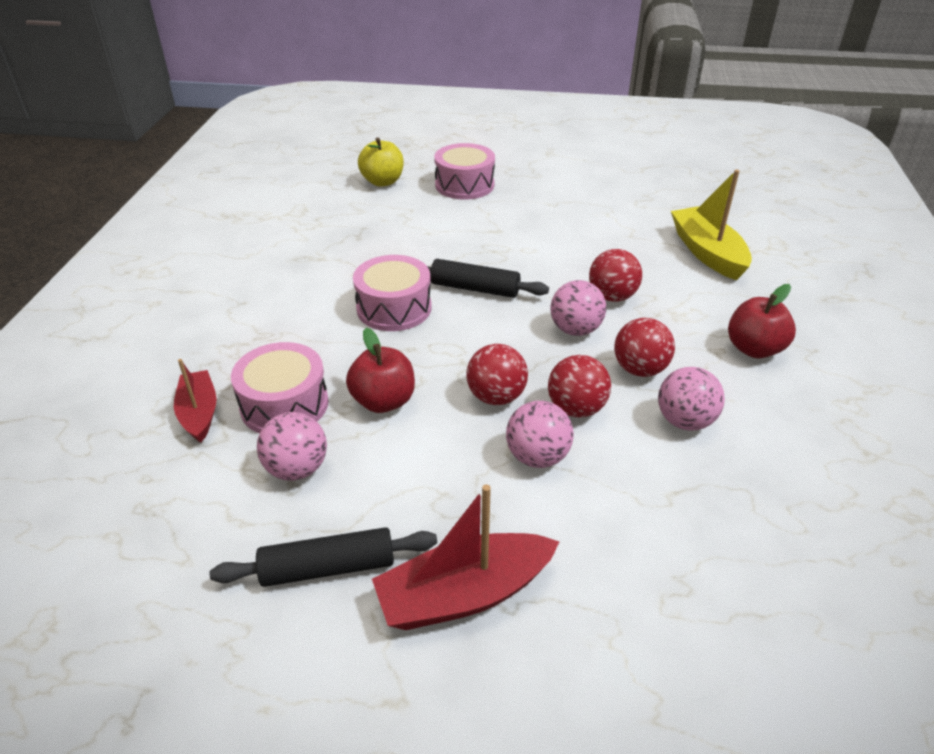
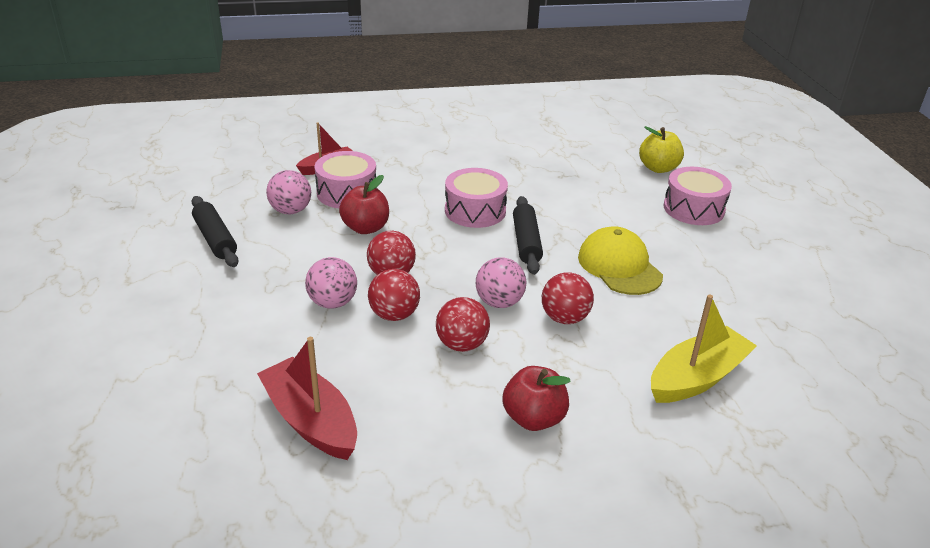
camera: 70 degrees right, 5 degrees down
red boat [372,484,559,630] -> red boat moved to [257,337,357,460]
pink ball [658,367,725,431] -> none
none -> yellow cap [578,226,663,295]

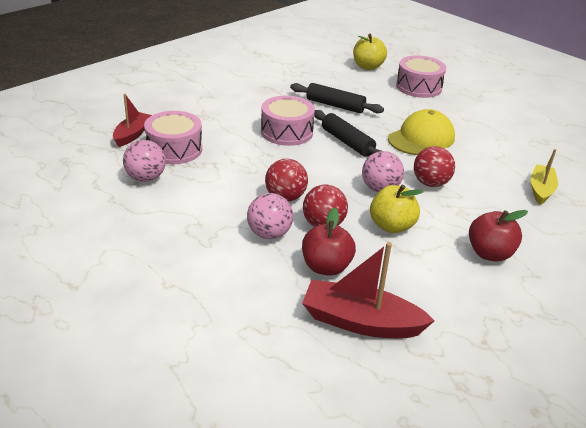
camera: 35 degrees left, 0 degrees up
black rolling pin [192,196,239,267] -> black rolling pin moved to [290,83,384,113]
red apple [339,175,389,234] -> red apple moved to [302,208,356,276]
red ball [436,297,490,352] -> yellow apple [370,185,423,233]
yellow cap [578,226,663,295] -> yellow cap turned 105 degrees clockwise [388,109,455,155]
yellow boat [651,294,757,403] -> yellow boat [531,149,558,205], size x0.64

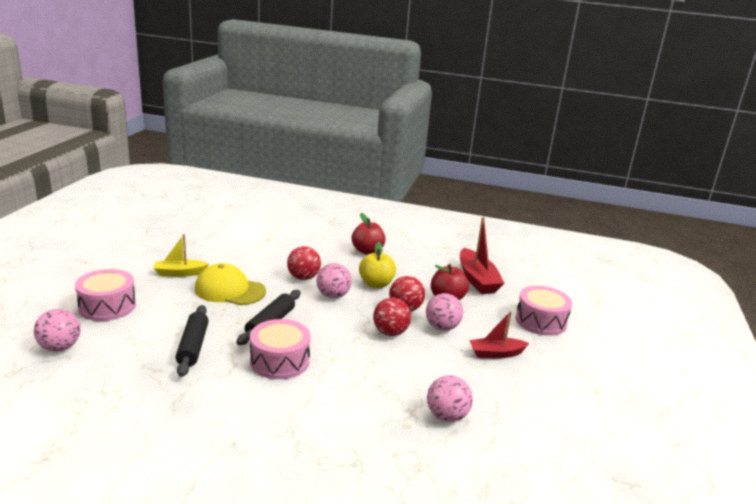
camera: 120 degrees left, 10 degrees down
red boat [113,94,152,147] -> red boat moved to [469,311,529,358]
pink drum [144,111,202,164] -> pink drum moved to [515,286,572,336]
yellow apple [353,34,387,70] -> pink ball [34,309,81,351]
yellow boat [531,149,558,205] -> yellow boat moved to [154,234,209,277]

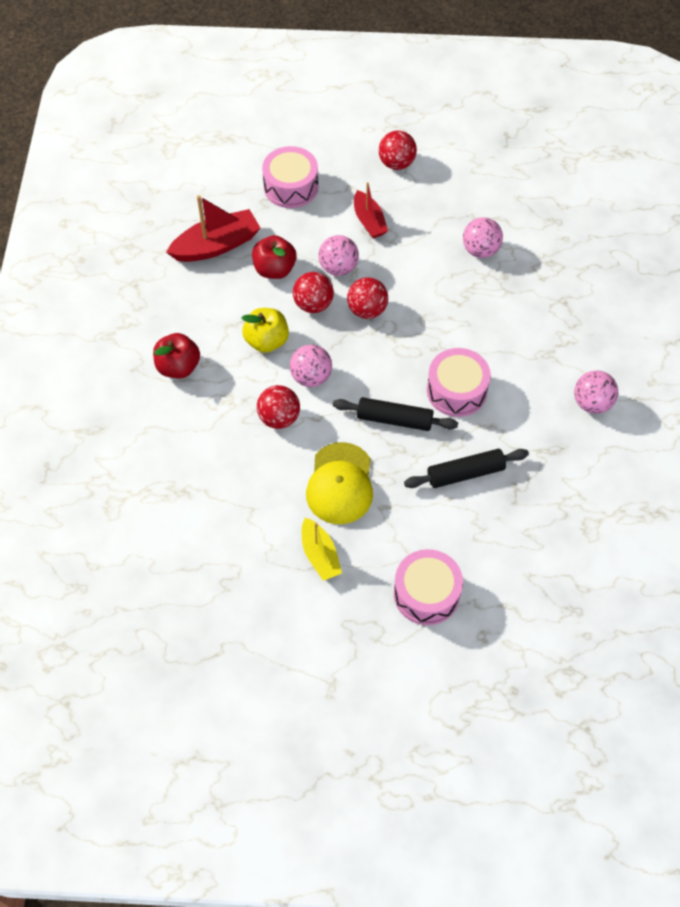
camera: 100 degrees left, 35 degrees up
pink ball [34,309,81,351] -> pink ball moved to [574,371,618,414]
none -> red ball [379,130,417,170]

